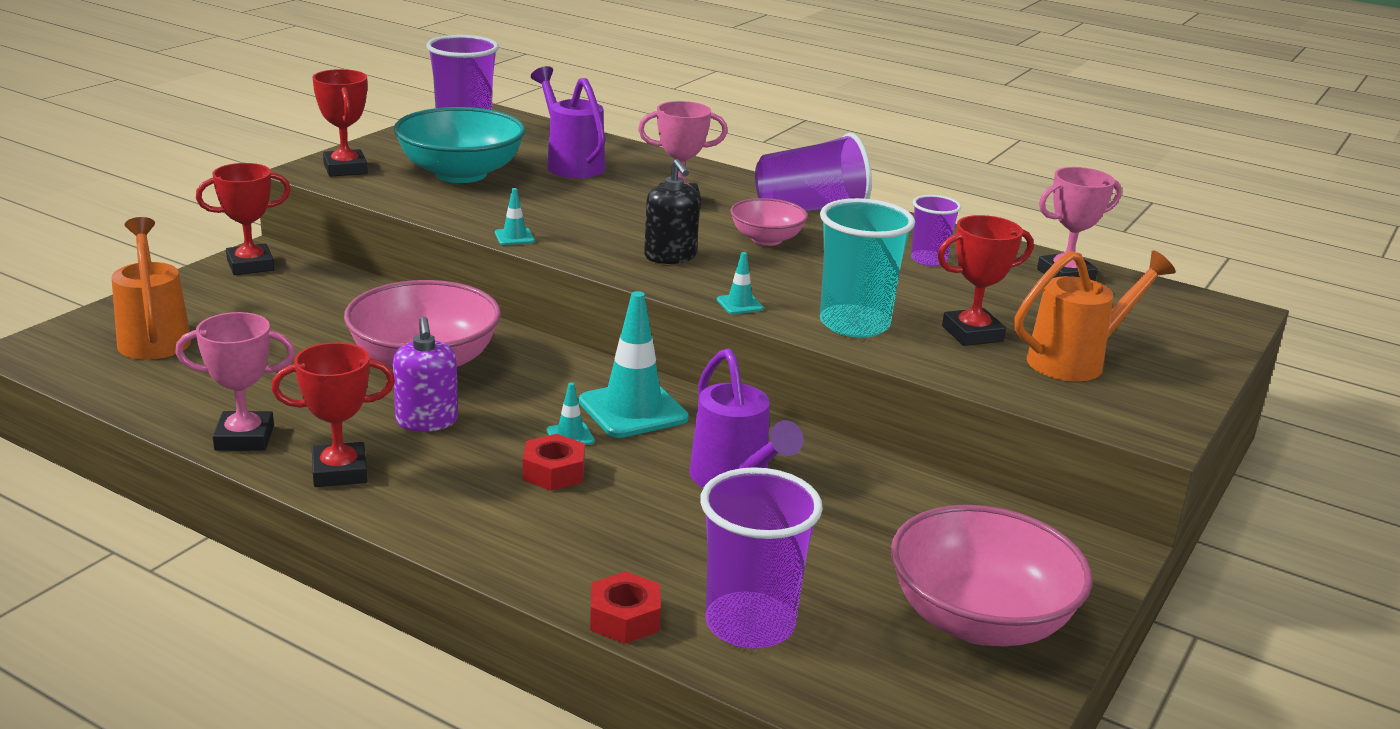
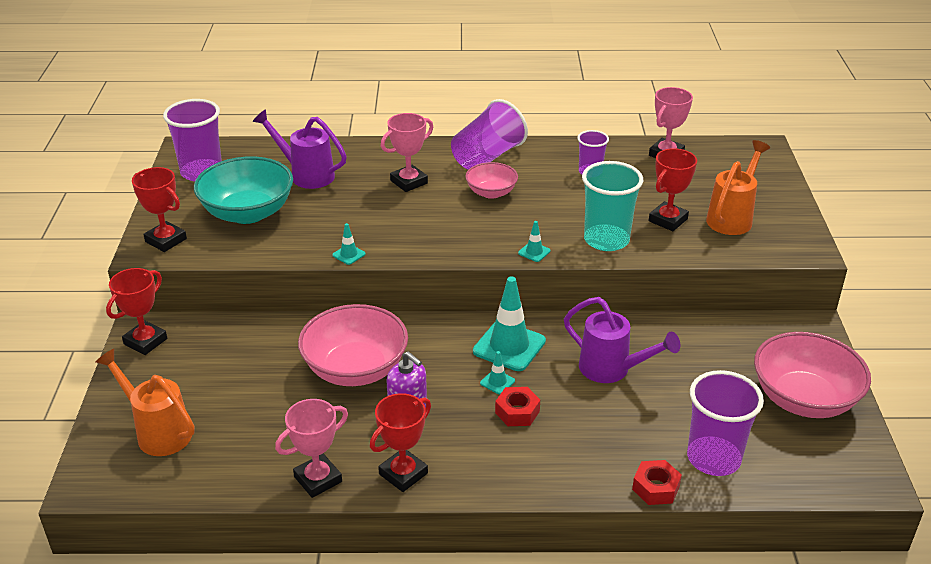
camera: 30 degrees left, 10 degrees up
black soap dispenser [644,159,700,264] -> none

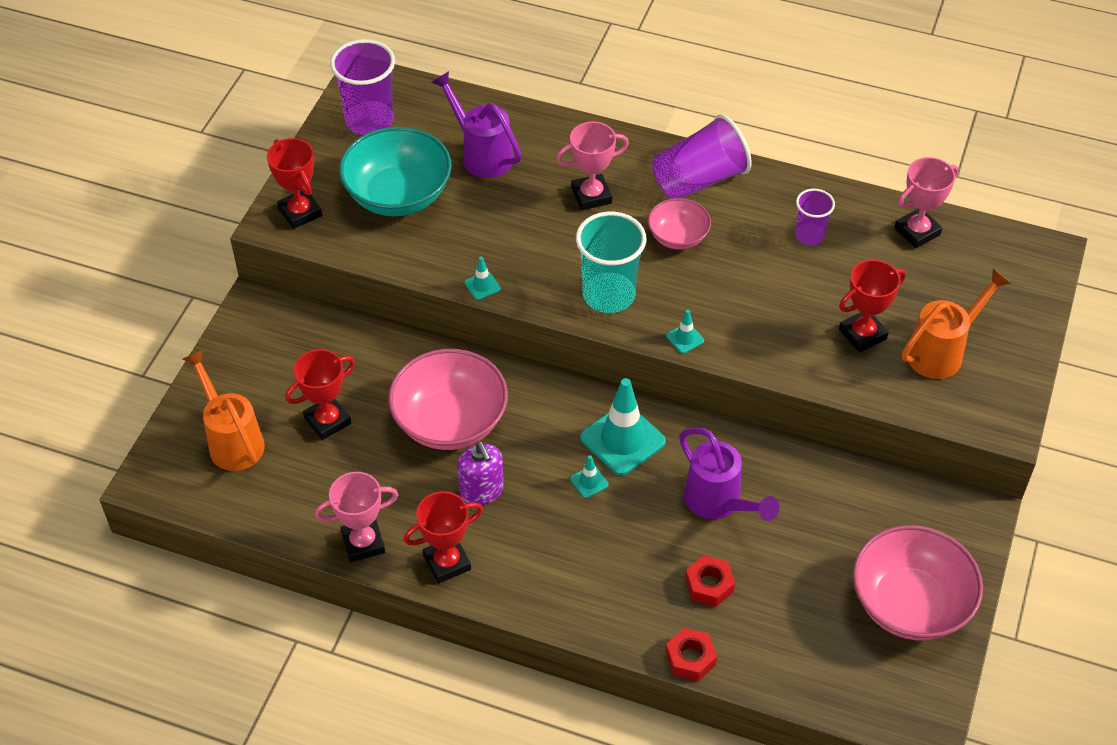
camera: 20 degrees right, 15 degrees up
red trophy [106,268,167,355] -> red trophy moved to [285,349,355,440]
red nut [495,387,540,426] -> red nut moved to [685,555,735,607]
turquoise cup [582,161,643,251] -> turquoise cup moved to [576,212,646,313]
purple cup [687,370,764,476] -> none

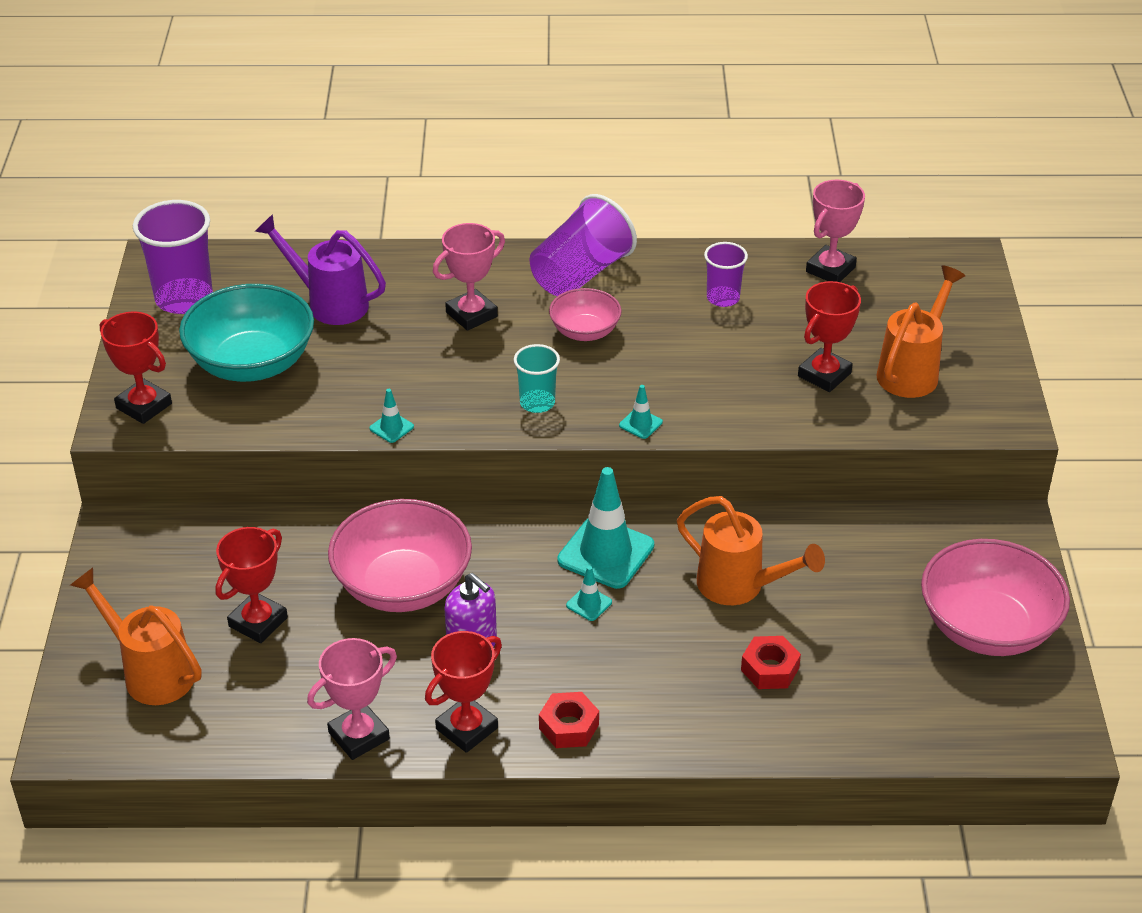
camera: 20 degrees left, 10 degrees down
turquoise cup [576,212,646,313] -> turquoise cup [514,344,560,413], size x0.57
red nut [665,628,717,681] -> red nut moved to [539,692,599,748]
purple watering can [679,428,780,521] -> orange watering can [677,496,825,605]

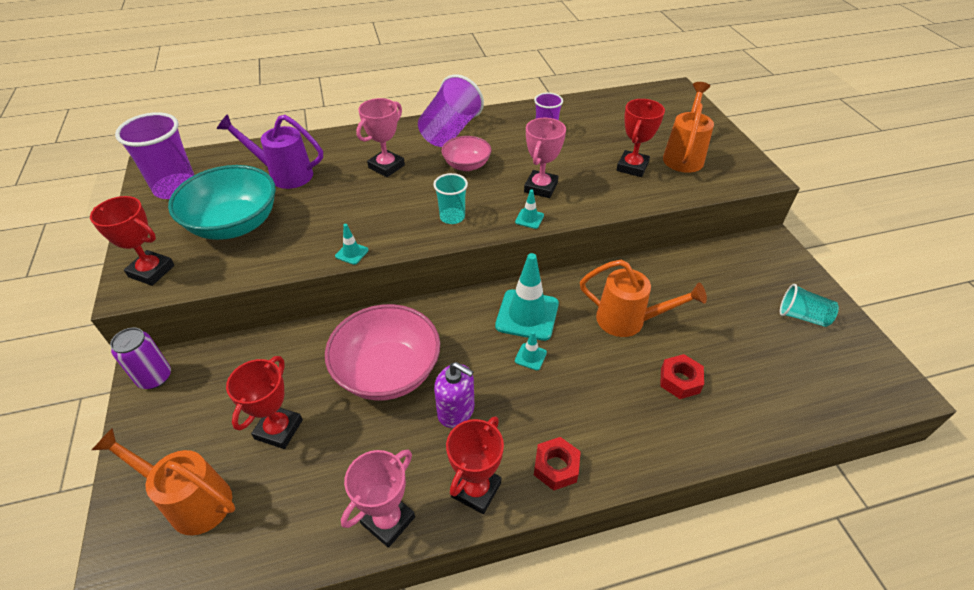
camera: 15 degrees left, 5 degrees up
pink trophy [806,180,865,282] -> pink trophy moved to [524,118,566,198]
pink bowl [921,539,1070,656] -> turquoise cup [780,284,839,327]
none -> purple can [110,328,171,389]

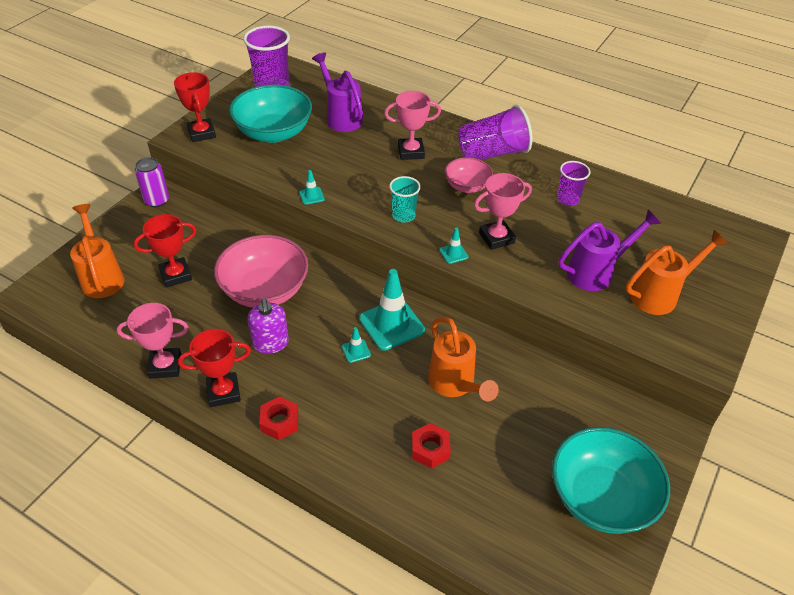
camera: 45 degrees right, 0 degrees up
red trophy [616,99,665,177] -> purple watering can [558,210,661,291]
turquoise cup [780,284,839,327] -> turquoise bowl [552,427,670,534]

